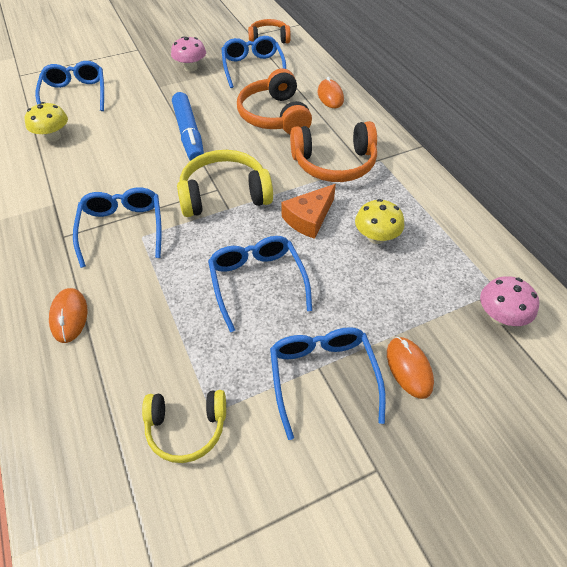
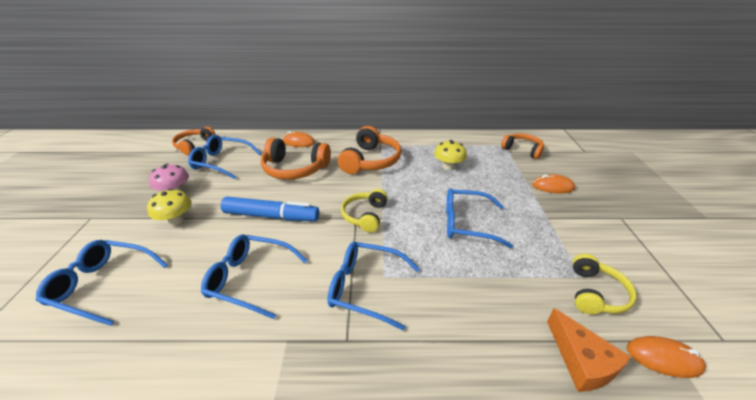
camera: 65 degrees left, 15 degrees down
yellow mushroom [25,102,68,142] -> yellow mushroom moved to [147,189,192,225]
orange mouse [49,288,88,343] -> orange mouse moved to [627,336,706,378]
yellow headphones [177,150,273,217] -> yellow headphones [341,189,388,233], size x0.64
blue glasses [270,327,386,440] -> blue glasses moved to [201,234,308,319]
orange cheese [282,184,336,239] -> orange cheese moved to [547,308,631,392]
pink mushroom [480,276,539,326] -> orange headphones [501,133,544,159]

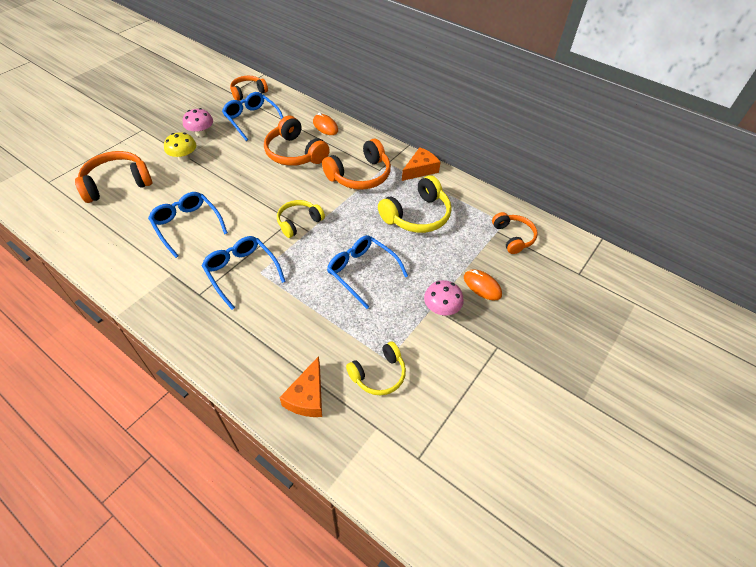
camera: 35 degrees right, 15 degrees up
blue glasses [36,240,168,326] -> orange headphones [75,151,152,203]
blue marker [221,197,319,221] -> none
yellow mushroom [434,140,467,170] -> yellow headphones [378,175,452,233]
orange mouse [627,336,706,378] -> none
none -> orange cheese [402,147,440,181]
none -> pink mushroom [424,280,464,315]

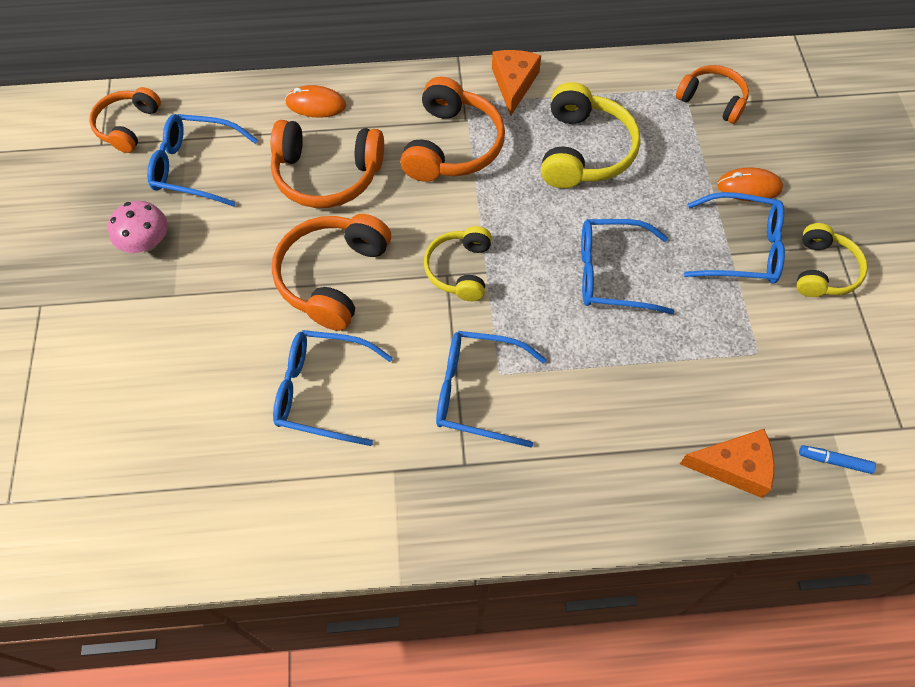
camera: 40 degrees left, 10 degrees up
orange headphones [75,151,152,203] -> orange headphones moved to [272,214,391,331]
yellow mushroom [164,132,196,162] -> none
orange cheese [279,356,322,417] -> orange cheese turned 60 degrees counterclockwise [680,429,774,498]
yellow headphones [346,342,406,395] -> yellow headphones moved to [796,223,868,297]
pink mushroom [424,280,464,315] -> blue glasses [684,192,785,284]
none -> blue marker [799,445,876,474]

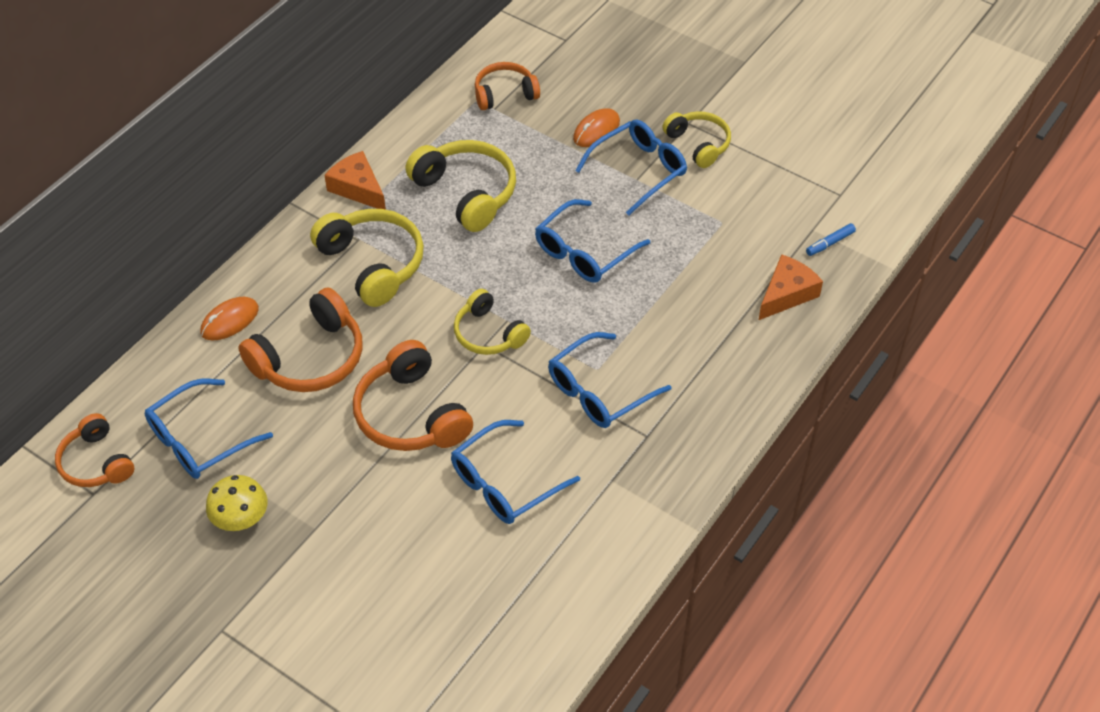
camera: 50 degrees left, 10 degrees down
pink mushroom [108,201,168,253] -> yellow mushroom [206,475,268,531]
orange headphones [400,77,505,182] -> yellow headphones [310,209,424,307]

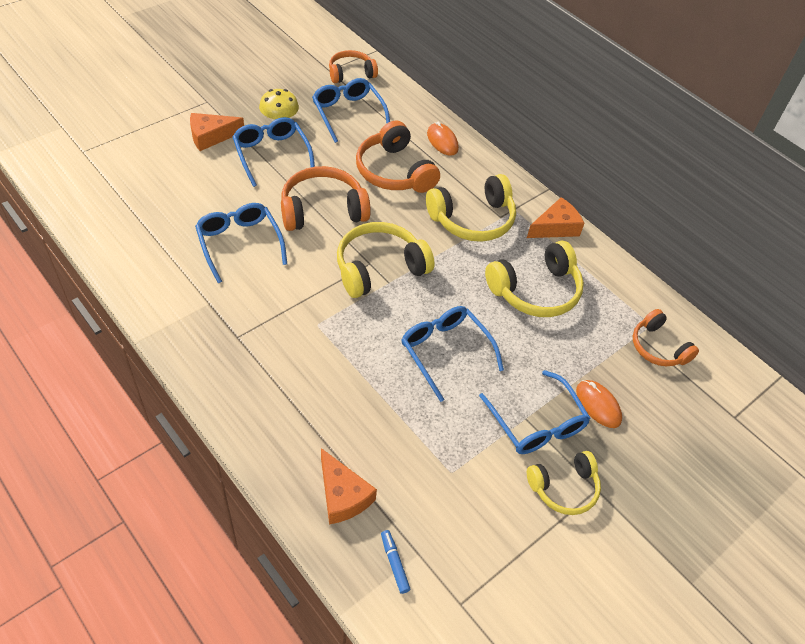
camera: 100 degrees right, 0 degrees up
yellow headphones [454,289,531,355] -> yellow headphones [337,222,435,298], size x1.56
orange headphones [475,62,540,110] -> orange headphones turned 150 degrees clockwise [633,309,699,366]
blue glasses [548,332,671,428] -> blue glasses moved to [233,117,315,187]
none -> orange cheese [190,113,244,151]

